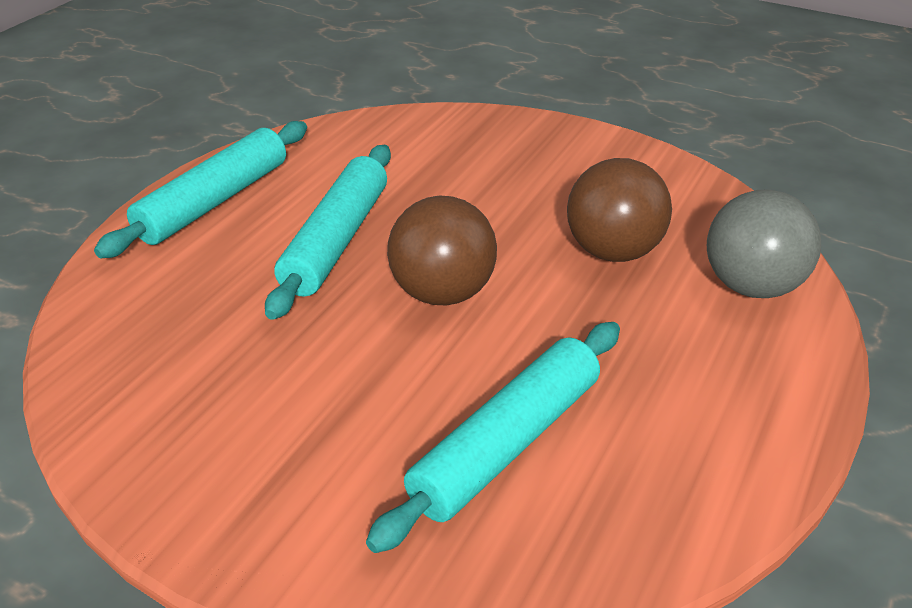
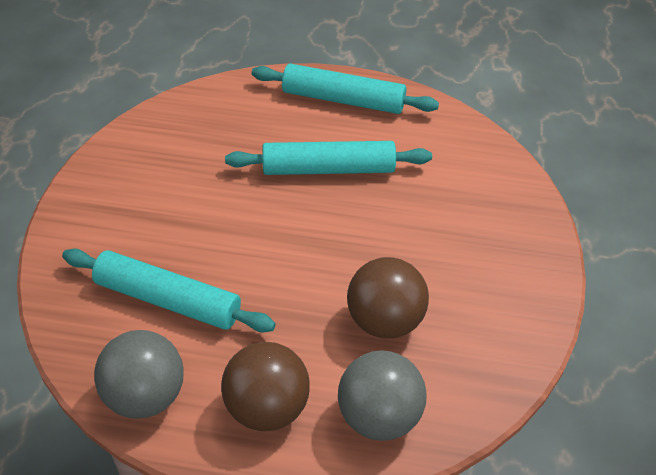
camera: 70 degrees right, 10 degrees up
brown ball [387,196,497,305] -> brown ball moved to [221,342,310,431]
none -> grey ball [94,330,184,419]

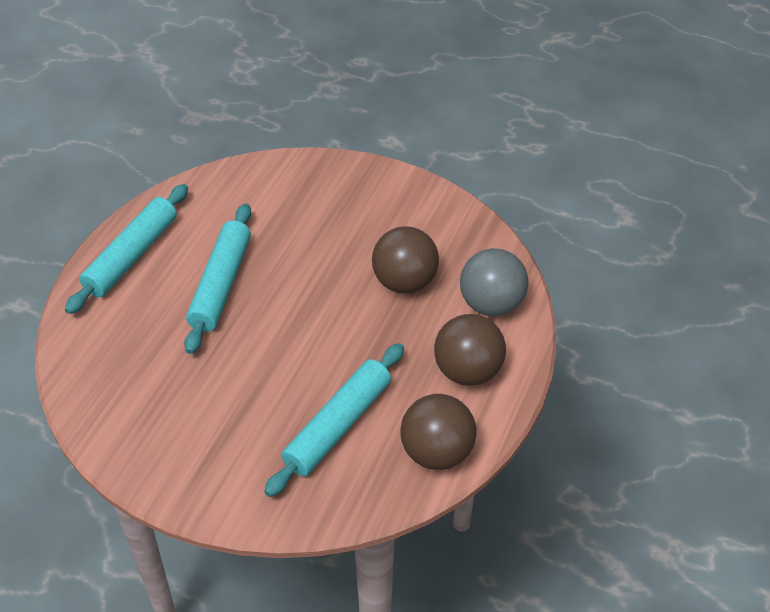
camera: 75 degrees left, 0 degrees up
grey ball [94,330,184,419] -> brown ball [400,394,477,470]

